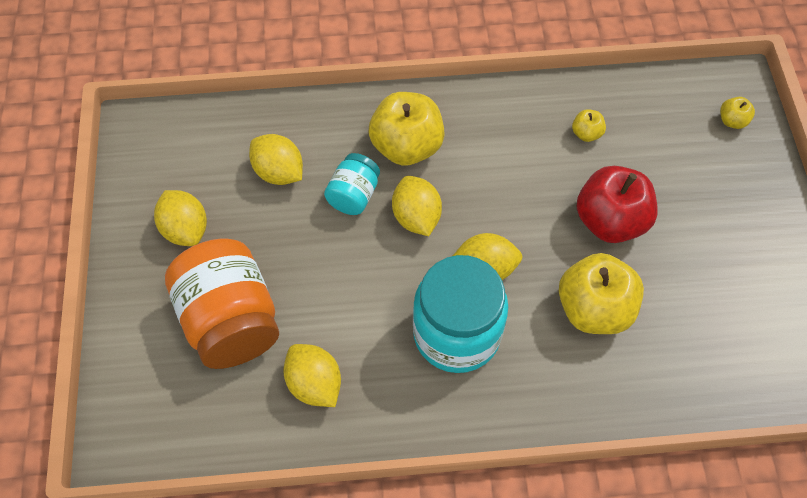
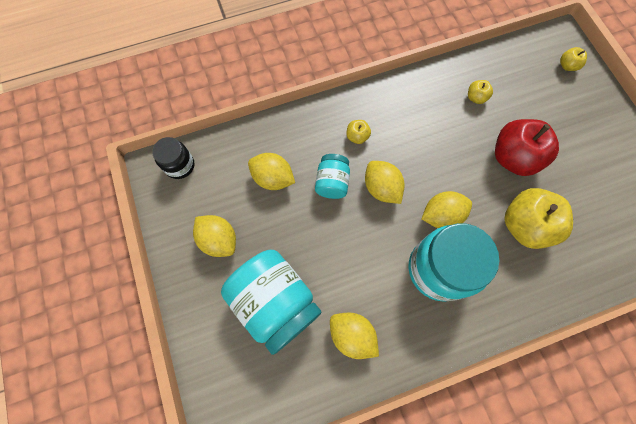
camera: 15 degrees left, 10 degrees up
orange jar [165,239,279,369] -> turquoise jar [221,250,322,355]
yellow apple [369,92,445,166] -> yellow apple [346,120,371,144], size x0.45
none -> black jar [152,137,194,179]

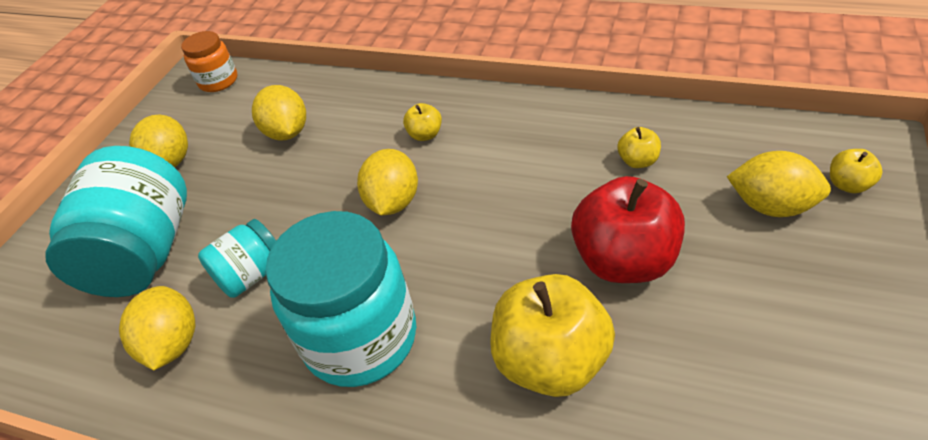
camera: 45 degrees right, 25 degrees down
black jar [152,137,194,179] -> orange jar [181,31,238,92]
turquoise jar [315,154,350,199] -> turquoise jar moved to [198,219,276,298]
yellow lemon [422,191,472,228] -> yellow lemon moved to [727,151,831,217]

